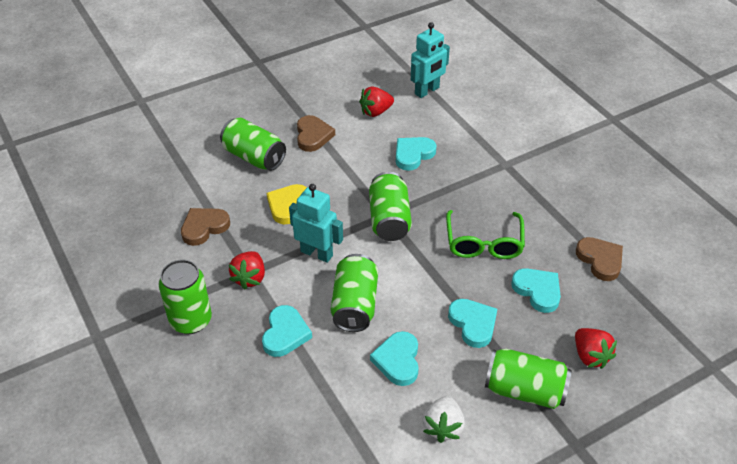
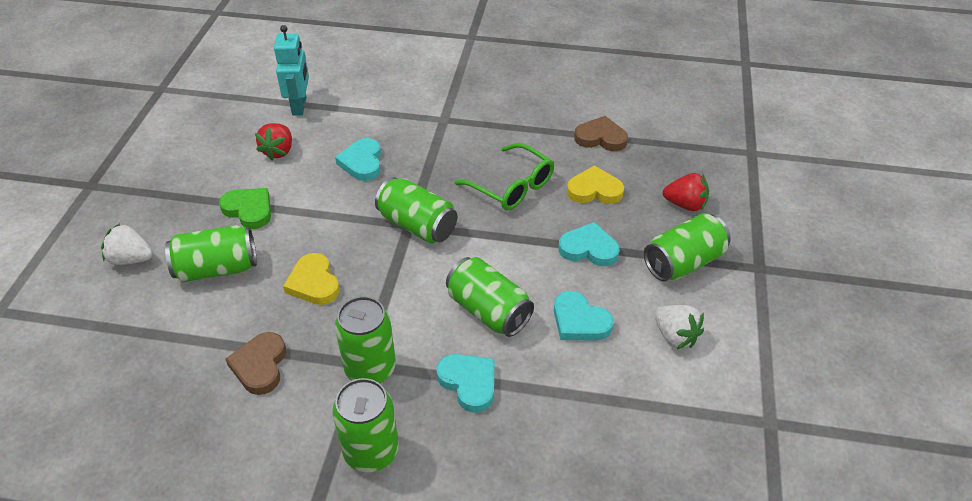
camera: 50 degrees left, 0 degrees up
red strawberry [229,251,265,289] -> green can [335,296,396,383]
turquoise robot [289,184,343,263] -> none
brown heart [297,115,335,152] -> green heart [219,188,271,229]
turquoise heart [511,268,561,313] -> yellow heart [567,165,624,204]
none -> white strawberry [101,224,153,265]

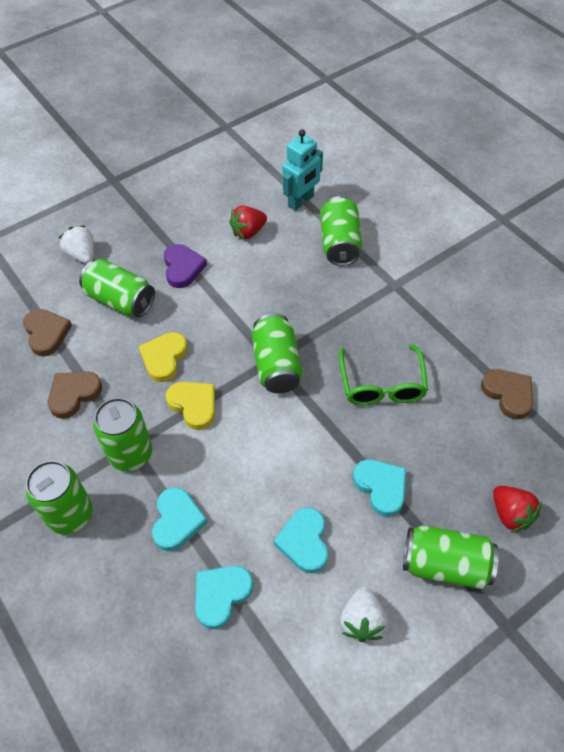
camera: 45 degrees right, 10 degrees up
green heart [219,188,271,229] -> purple heart [164,244,207,288]
turquoise heart [335,138,381,181] -> turquoise heart moved to [195,566,253,629]
green can [446,257,534,337] -> green can moved to [321,196,362,266]
yellow heart [567,165,624,204] -> yellow heart moved to [166,382,215,430]
none -> brown heart [23,309,72,357]

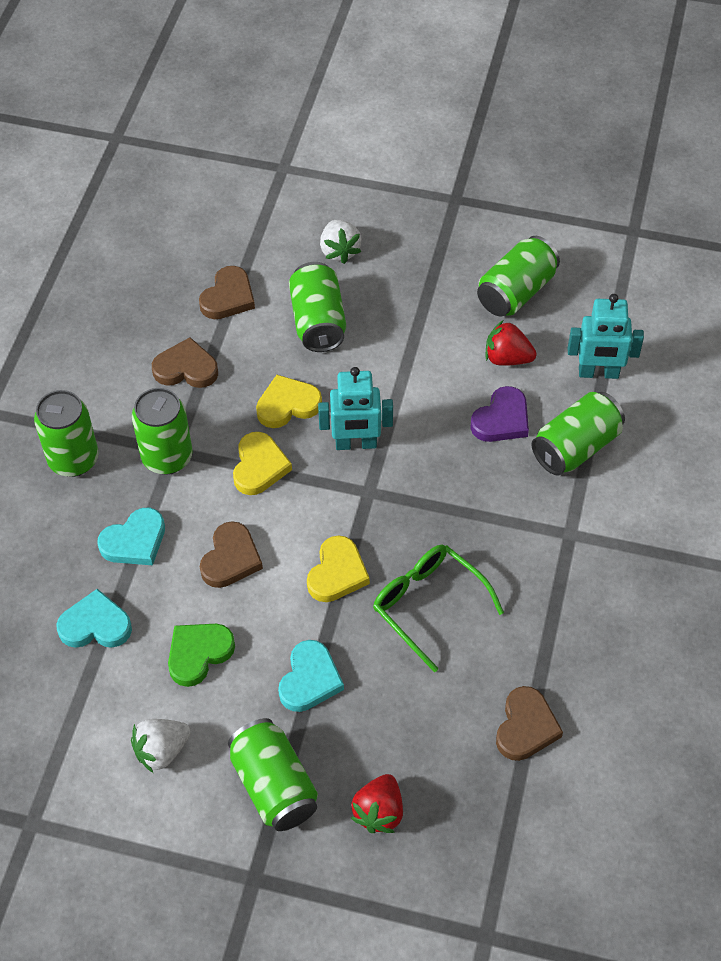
camera: 50 degrees right, 0 degrees up
white strawberry [59,225,94,264] -> white strawberry turned 150 degrees clockwise [320,220,362,264]
purple heart [164,244,207,288] -> purple heart moved to [470,386,529,442]
green can [252,314,303,393] -> green can moved to [477,236,560,316]
turquoise heart [274,507,328,573] -> green heart [168,624,235,687]
green glasses [339,344,428,405] -> green glasses turned 90 degrees clockwise [373,545,504,672]
none -> brown heart [200,521,263,588]
none -> yellow heart [307,535,370,602]
none -> turquoise robot [318,367,393,450]

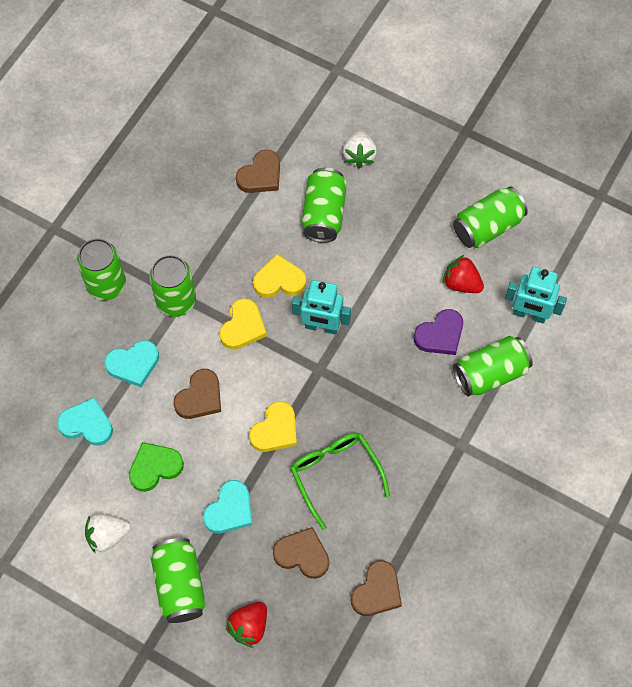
camera: 15 degrees right, 10 degrees up
brown heart [152,337,218,388] -> brown heart moved to [273,527,329,579]

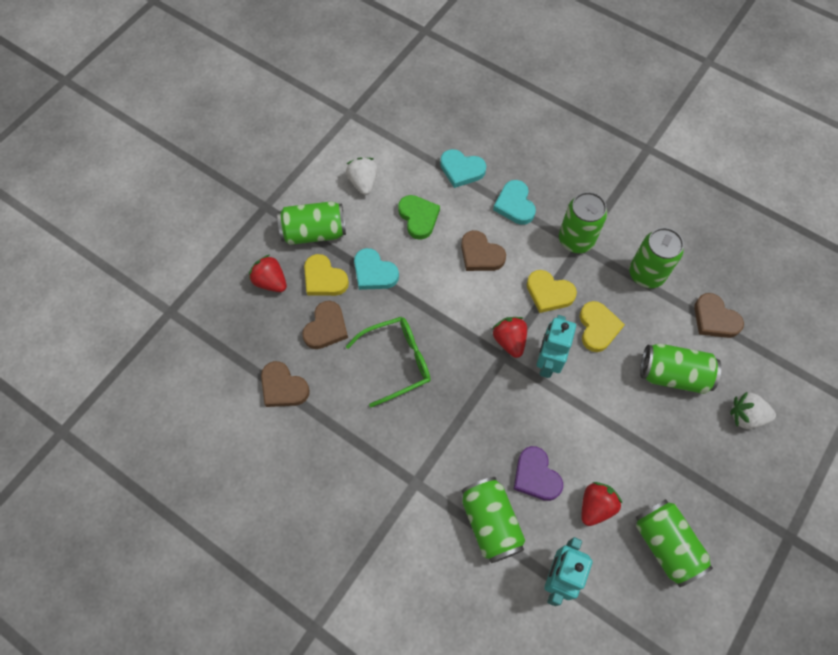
camera: 95 degrees right, 0 degrees up
turquoise heart [57,397,113,446] -> turquoise heart turned 90 degrees clockwise [440,149,486,188]
green can [77,238,126,300] -> green can moved to [629,227,684,288]
yellow heart [249,401,297,452] -> yellow heart moved to [304,254,349,296]
none -> red strawberry [492,317,527,358]

